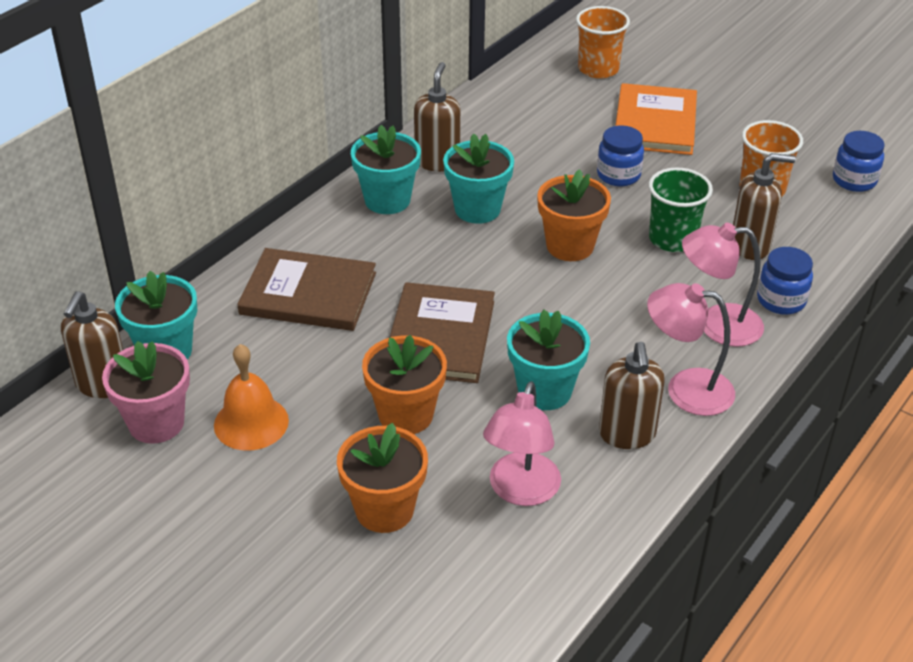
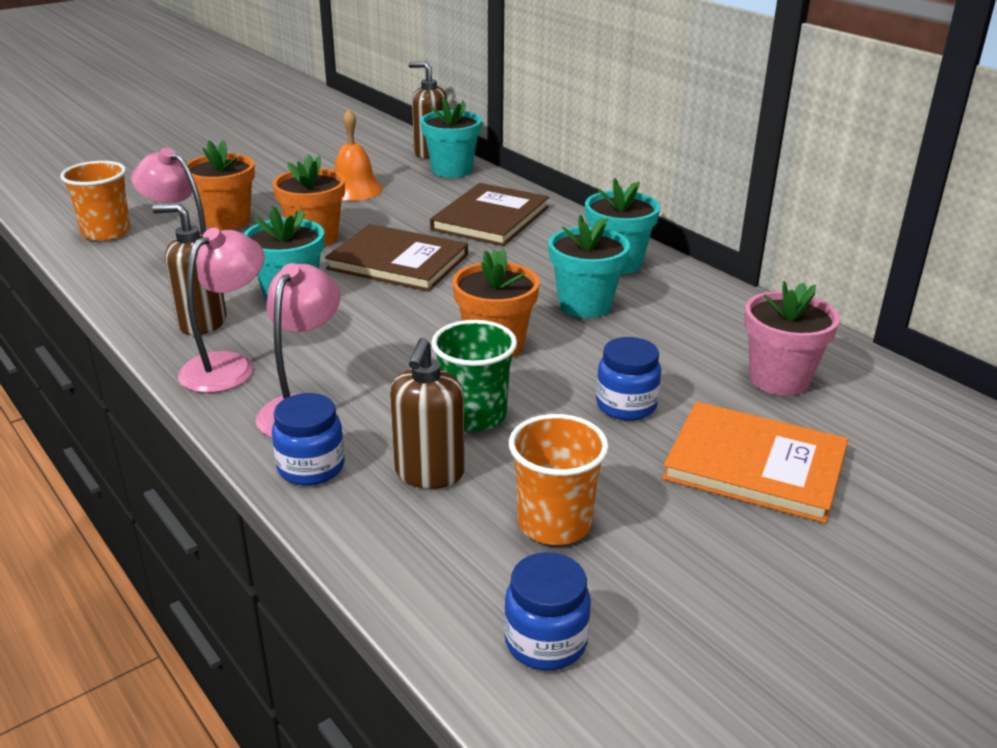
camera: 105 degrees right, 10 degrees down
pink flower pot [102,341,190,444] -> pink flower pot moved to [744,281,840,396]
brown soap dispenser [414,62,461,172] -> none
orange cup [576,6,630,78] -> orange cup moved to [60,161,131,241]

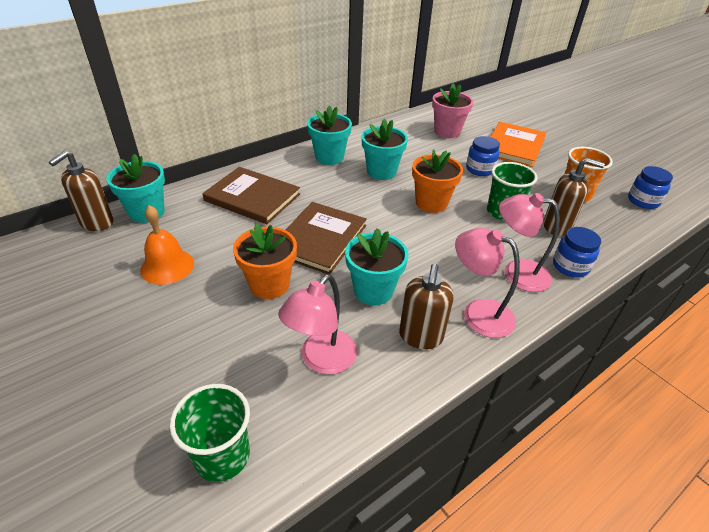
camera: 90 degrees left, 10 degrees up
orange cup [60,161,131,241] -> green cup [170,384,250,482]
orange flower pot [187,140,255,230] -> none

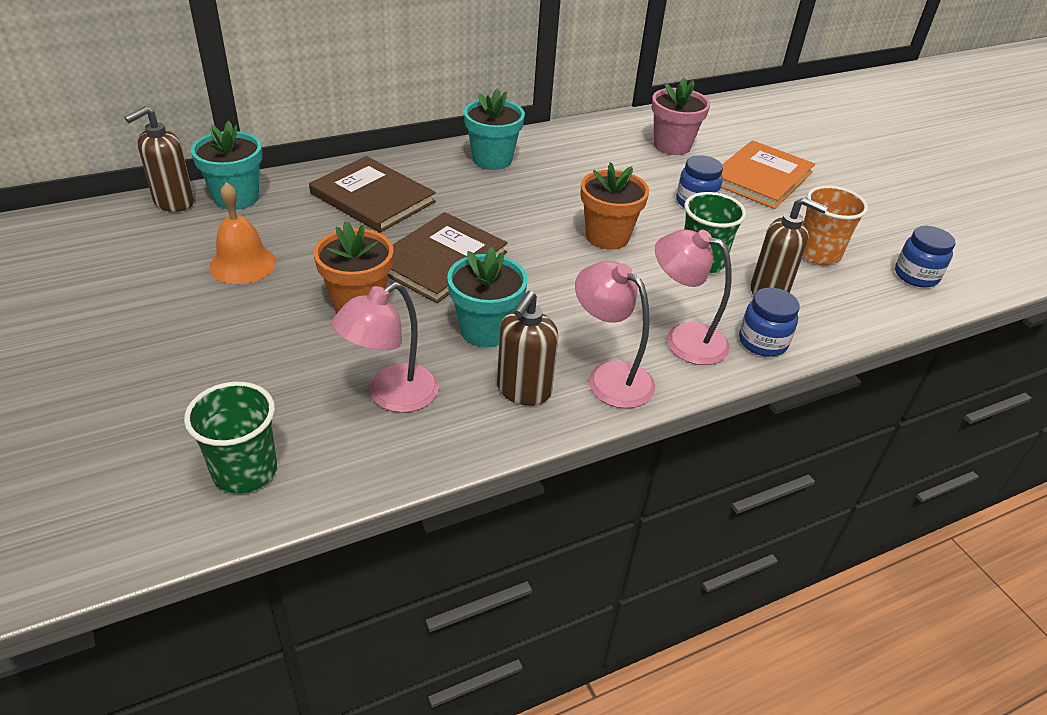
camera: 10 degrees right, 0 degrees up
turquoise flower pot [362,119,408,180] -> none

